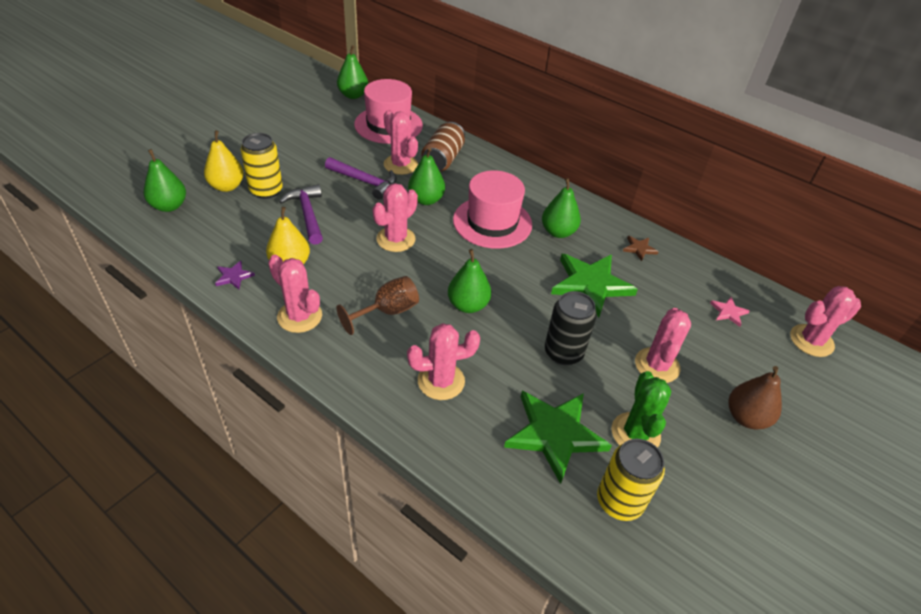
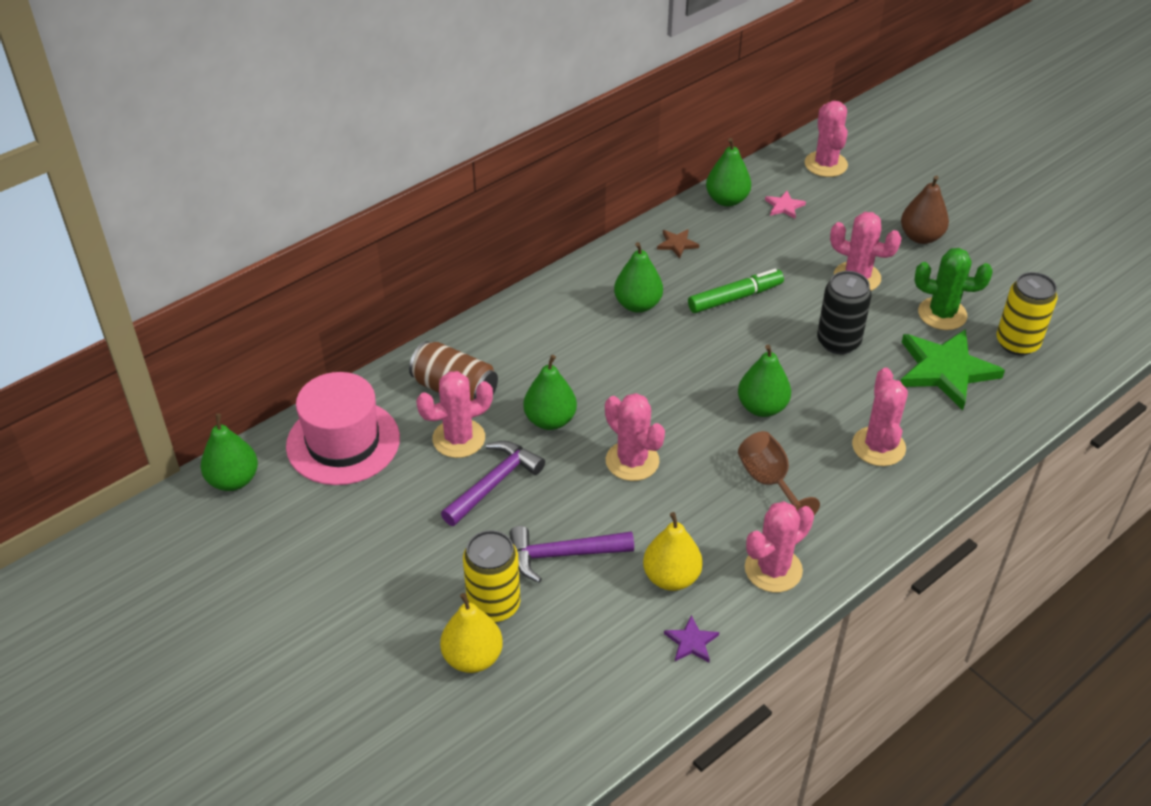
camera: 75 degrees left, 0 degrees up
green pear [144,149,186,212] -> green pear moved to [706,138,751,207]
pink hat [453,170,532,249] -> none
green star [551,254,638,317] -> green marker [688,269,784,313]

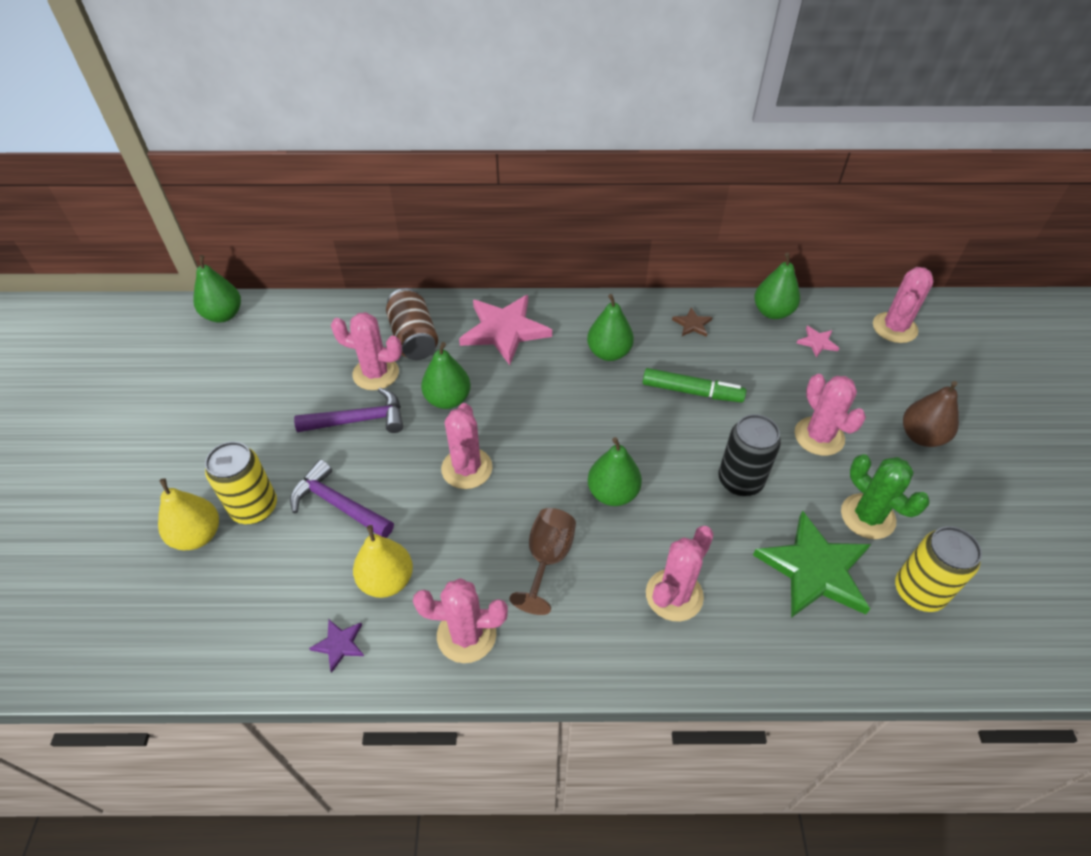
camera: 40 degrees right, 5 degrees up
pink hat [286,372,400,485] -> none
none -> pink star [459,295,552,365]

